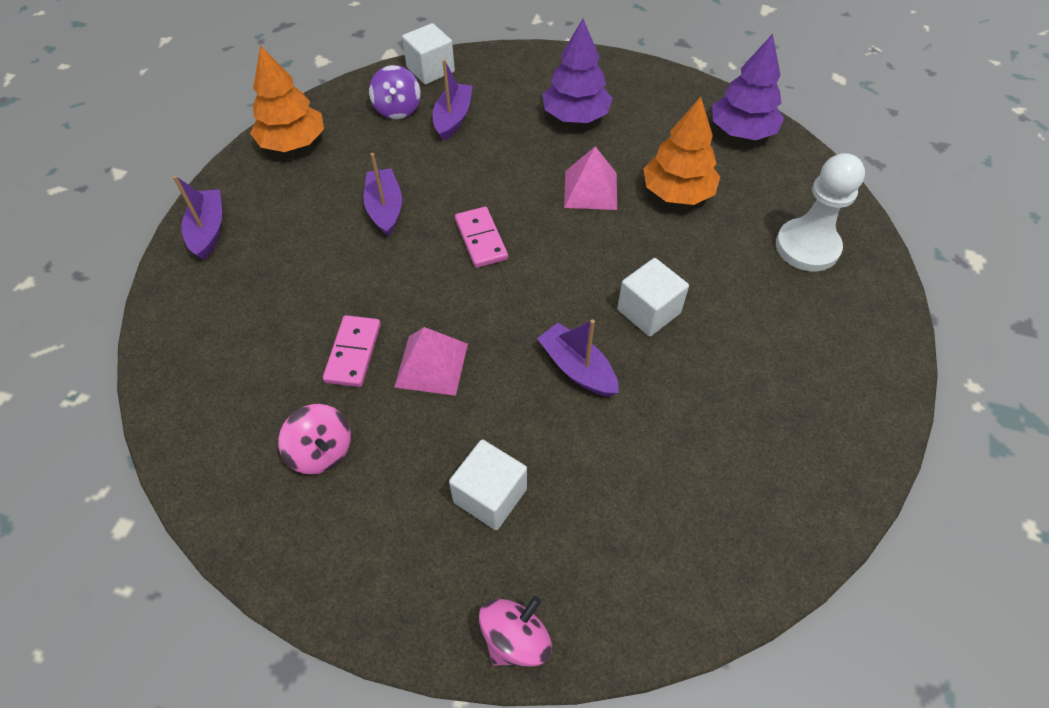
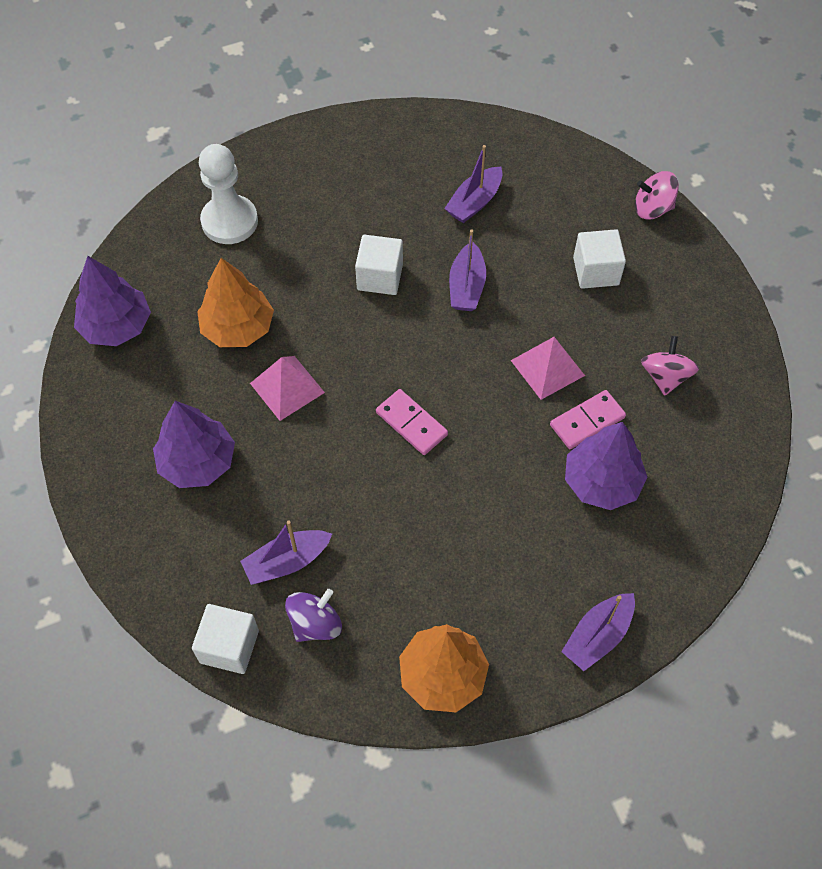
camera: 130 degrees left, 5 degrees up
purple boat [363,153,402,237] -> purple boat moved to [444,145,503,223]
pink domino [455,207,508,268] -> pink domino turned 75 degrees counterclockwise [376,389,448,455]
none -> purple tree [565,422,648,510]

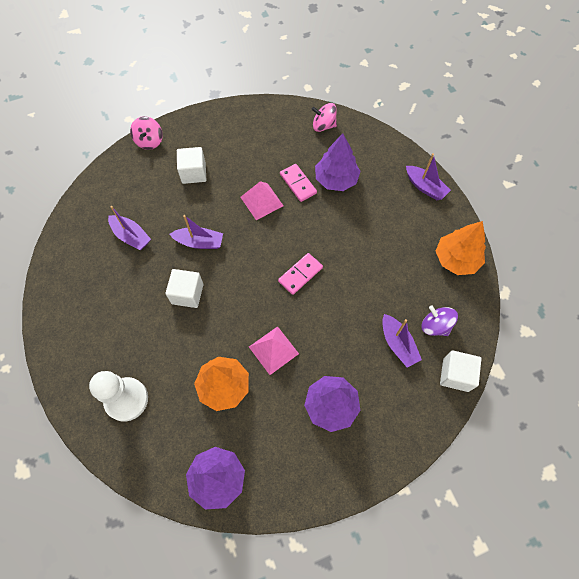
camera: 90 degrees left, 5 degrees up
pink spinning top [641,336,699,396] -> pink spinning top moved to [312,103,337,132]

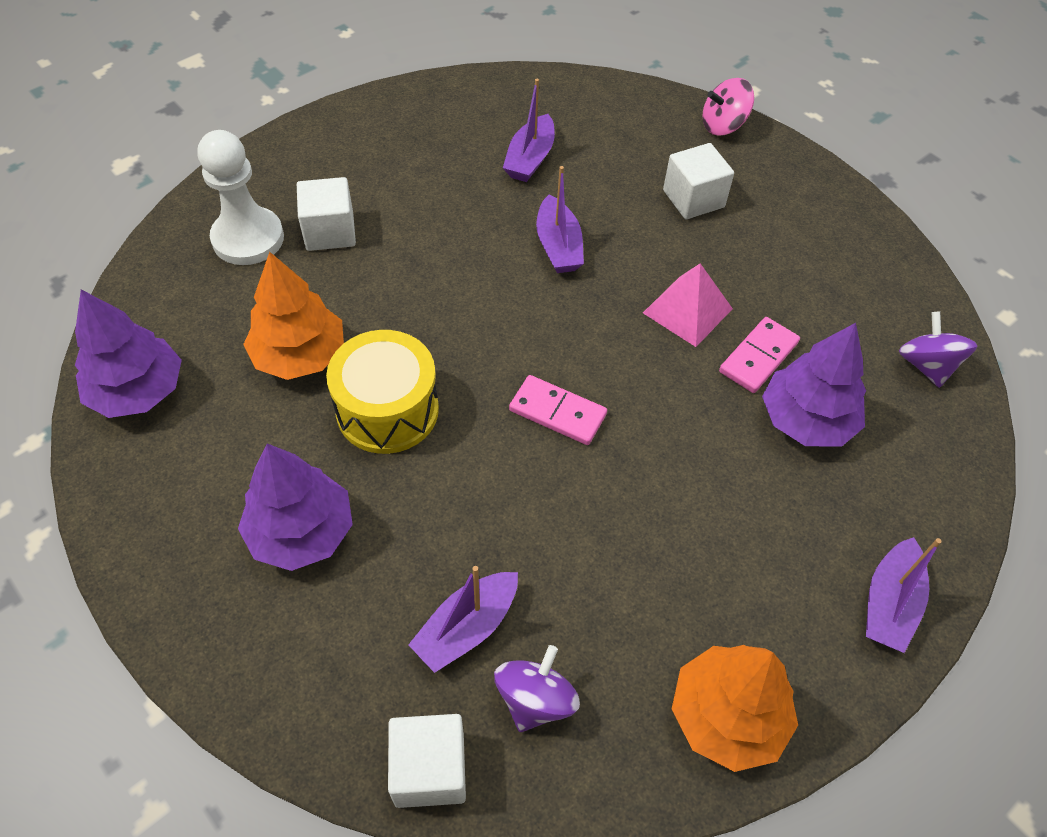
camera: 70 degrees right, 10 degrees down
white cube [165,269,204,308] -> white cube moved to [297,177,356,251]
pink pyramid [249,326,299,375] -> yellow drum [326,330,439,454]
pink spinning top [312,103,337,132] -> purple spinning top [899,312,977,388]

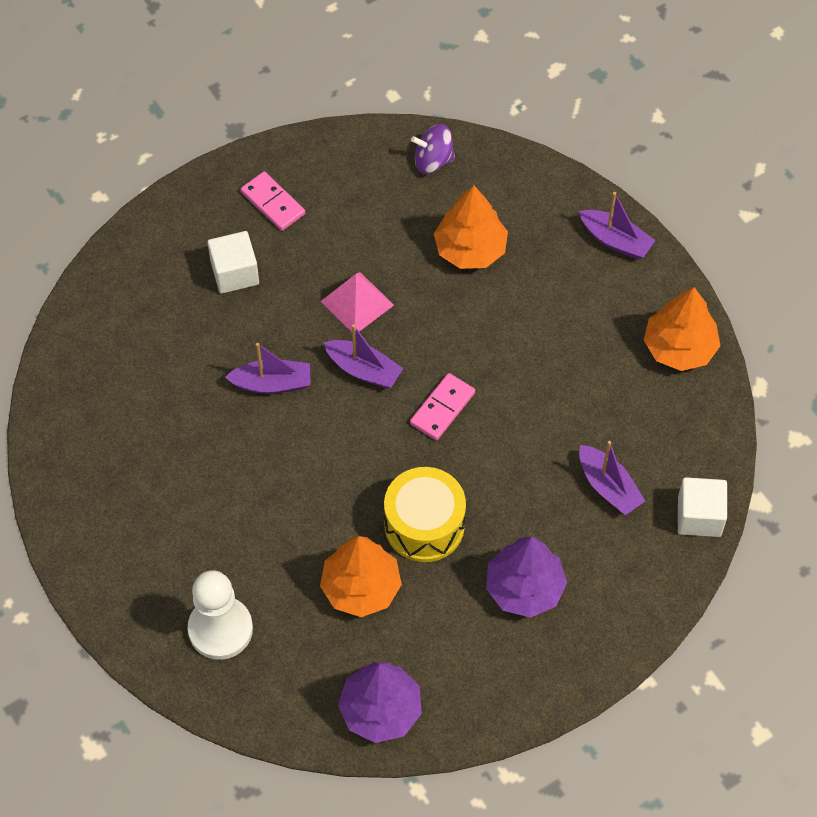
camera: 80 degrees left, 5 degrees up
white cube [297,177,356,251] -> none
purple spinning top [494,645,580,732] -> none
purple boat [503,79,555,182] -> purple boat moved to [323,324,403,389]
pink spinning top [703,78,754,135] -> none
pink domino [719,317,800,393] -> pink domino moved to [241,172,305,231]
purple tree [762,323,866,447] -> orange tree [434,185,508,269]

